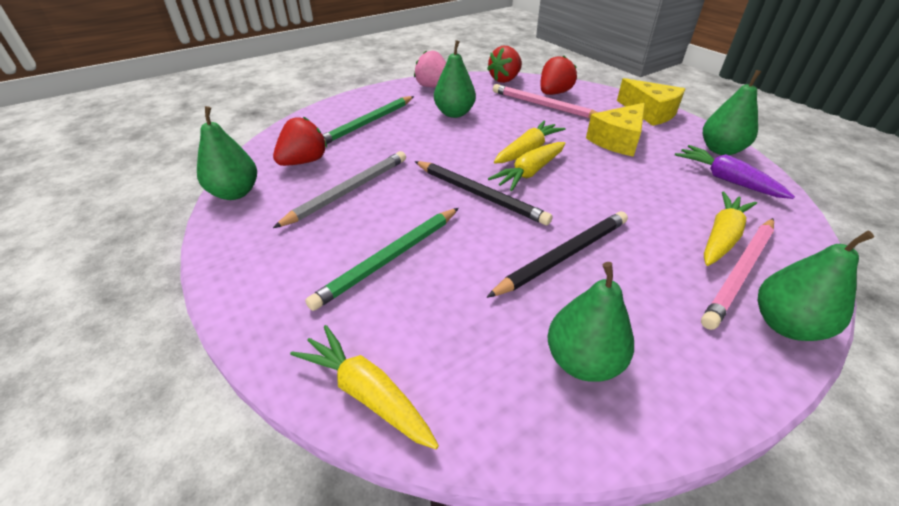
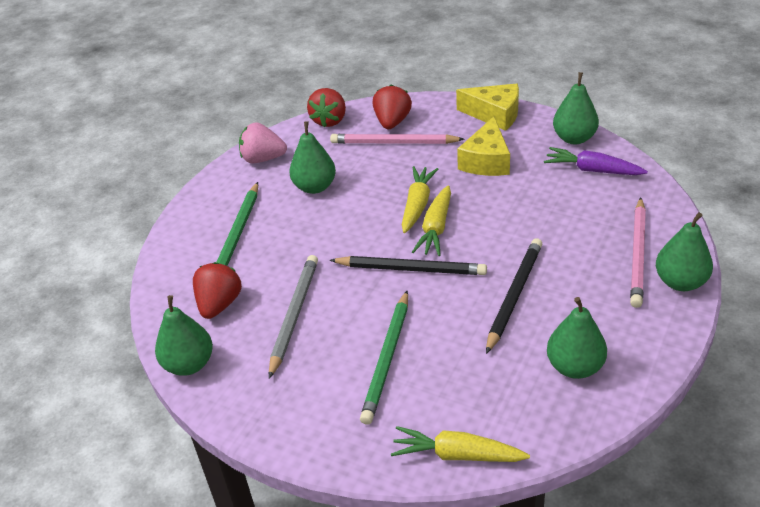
camera: 25 degrees left, 0 degrees up
yellow carrot [704,191,757,266] -> none

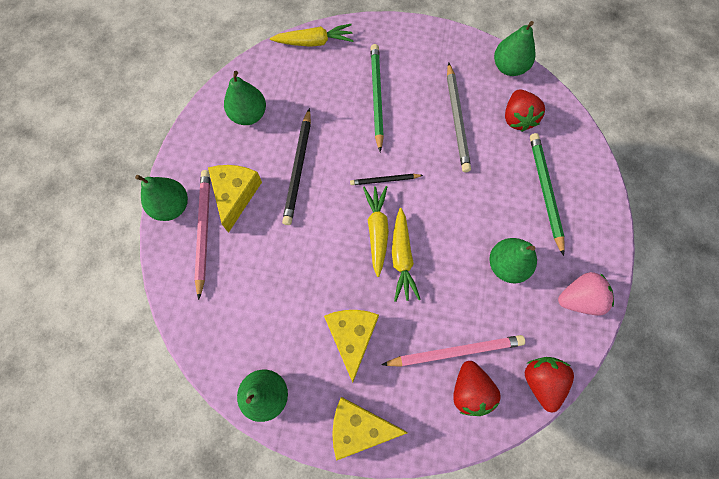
camera: 160 degrees right, 30 degrees up
black pencil [330,256,487,275] -> black pencil [350,174,423,185], size x0.57
purple carrot [544,147,648,175] -> none
none -> yellow cheese [208,165,262,233]

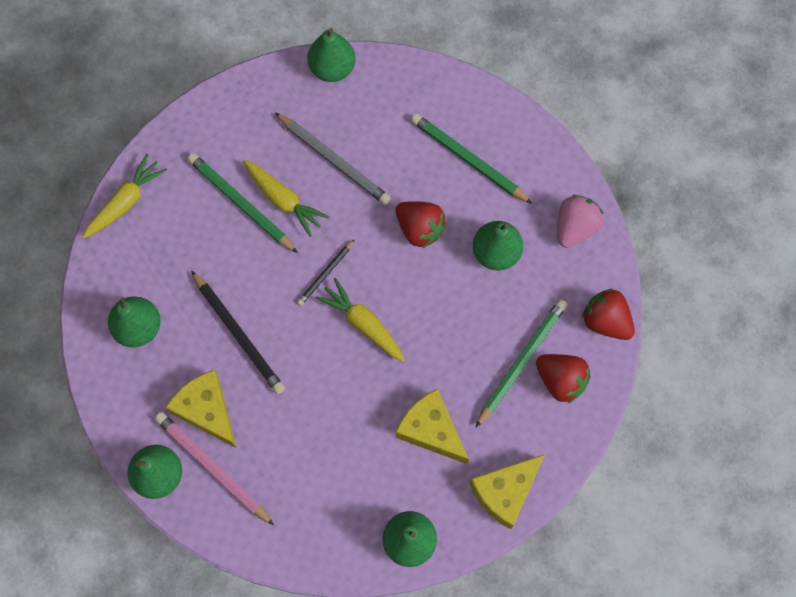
camera: 45 degrees left, 0 degrees up
pink pencil [381,335,525,367] -> green pencil [475,299,567,428]
yellow carrot [392,208,421,302] -> yellow carrot moved to [243,160,329,237]
red strawberry [505,89,545,132] -> red strawberry moved to [396,201,446,248]

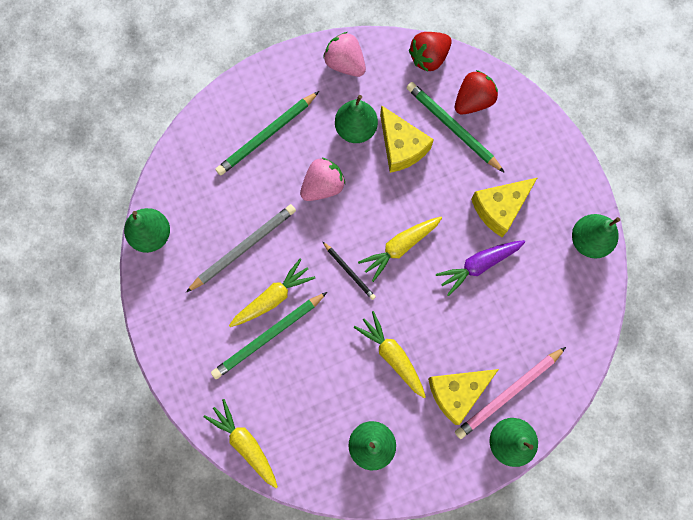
camera: 80 degrees left, 5 degrees up
black pencil [191,270,285,394] -> yellow carrot [353,311,426,398]
red strawberry [396,201,446,248] -> pink strawberry [300,157,345,201]
yellow cheese [470,454,545,529] -> yellow cheese moved to [380,105,434,173]
none -> purple carrot [436,240,525,296]

